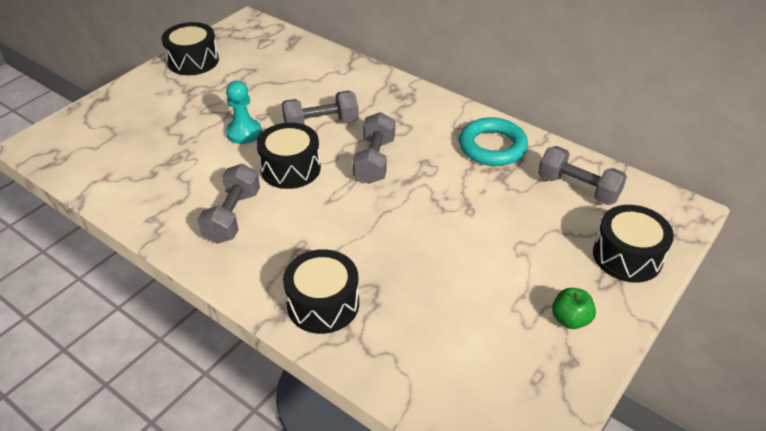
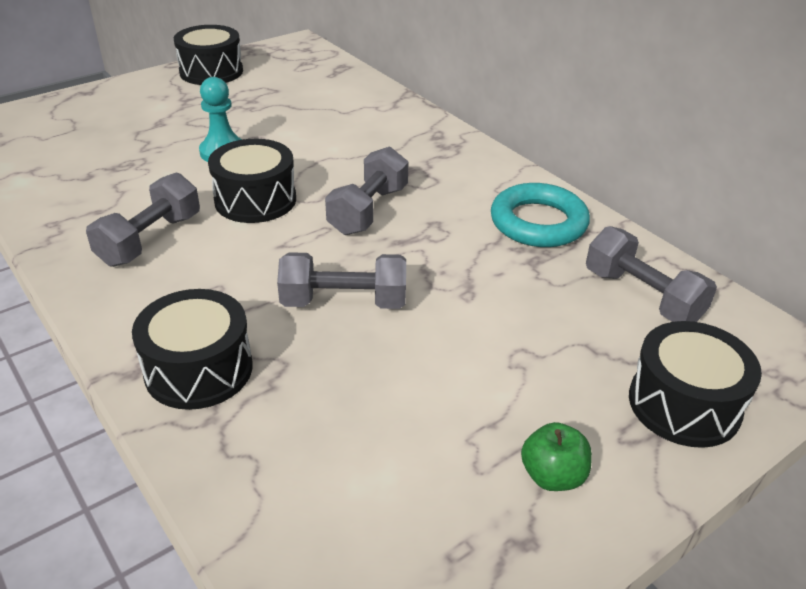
camera: 15 degrees right, 5 degrees down
grey dumbbell [282,90,359,125] -> grey dumbbell moved to [277,252,406,309]

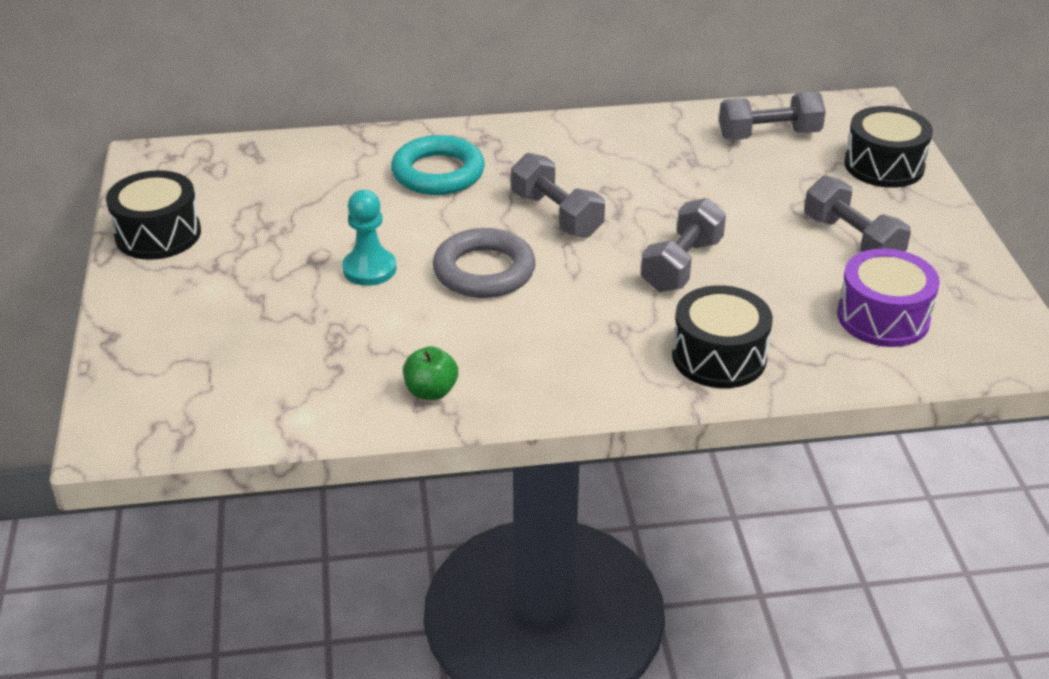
camera: 60 degrees left, 0 degrees up
grey dumbbell [86,172,200,267] -> grey dumbbell moved to [804,175,911,252]
black drum [208,139,296,223] -> grey ring [433,228,536,298]
turquoise ring [491,183,590,247] -> turquoise ring moved to [391,135,485,195]
green apple [521,422,592,491] -> green apple moved to [403,346,458,400]
none -> purple drum [837,248,940,347]

